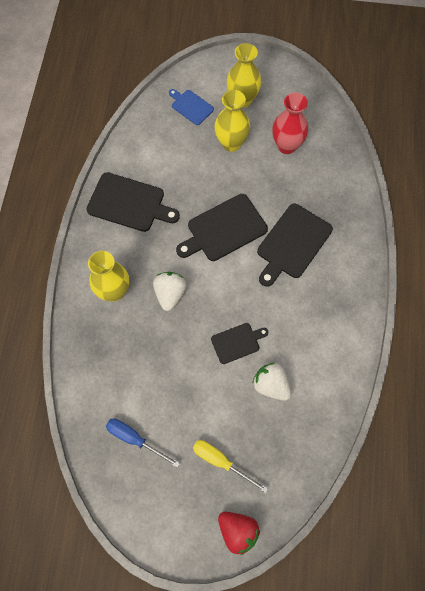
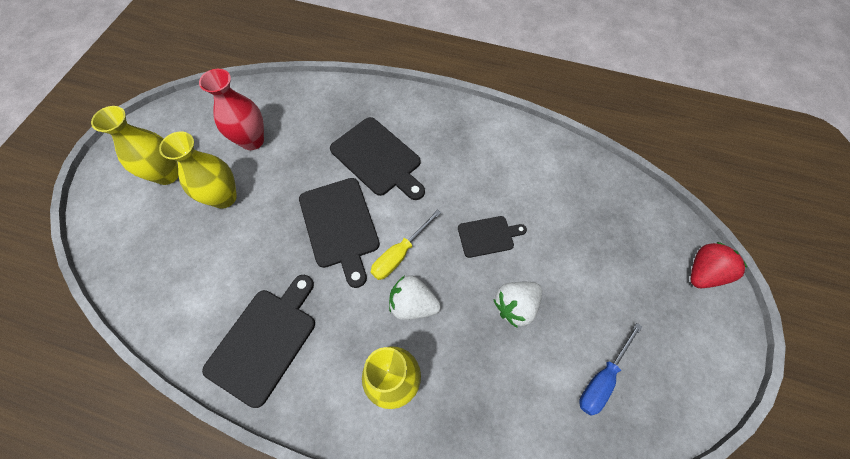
camera: 80 degrees left, 5 degrees down
blue cutting board [169,89,214,125] -> none
yellow screwdriver [193,440,268,493] -> yellow screwdriver moved to [371,209,441,280]
black cutting board [211,323,268,364] -> black cutting board turned 90 degrees clockwise [458,216,527,258]
white strawberry [252,363,291,401] -> white strawberry moved to [493,282,542,327]

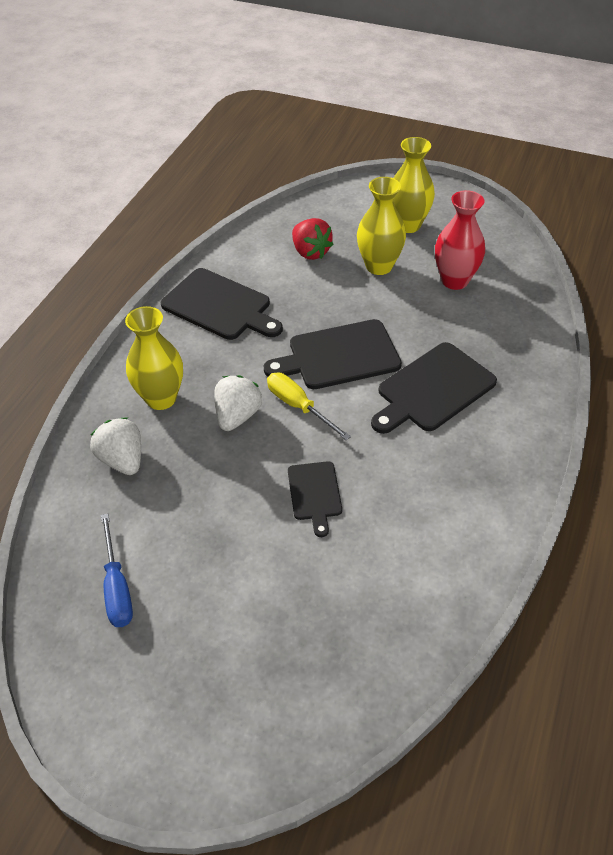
camera: 95 degrees right, 15 degrees down
white strawberry [493,282,542,327] -> white strawberry moved to [90,417,141,475]
blue screwdriver [579,323,642,416] -> blue screwdriver turned 150 degrees counterclockwise [101,514,133,627]
red strawberry [691,242,748,288] -> red strawberry moved to [292,218,333,260]

